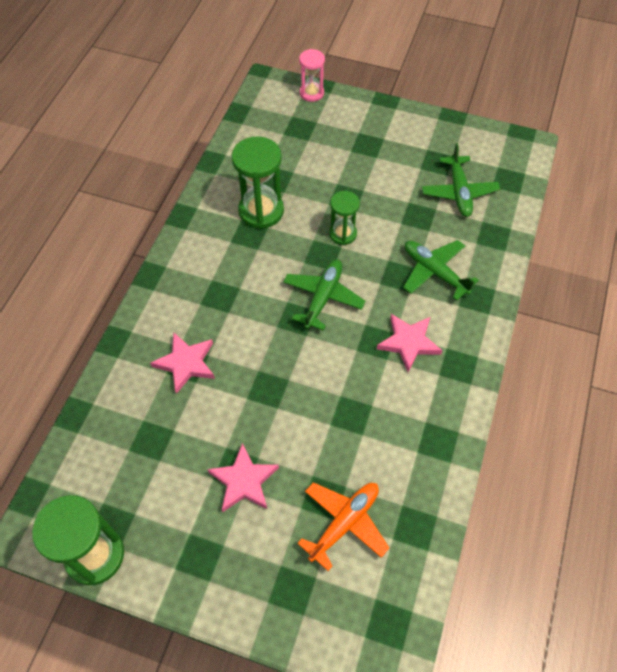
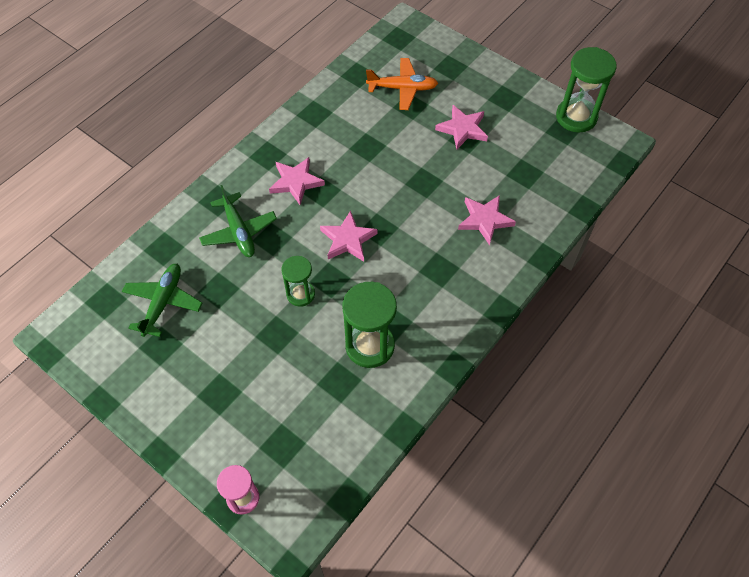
camera: 160 degrees left, 0 degrees up
green plane [283,259,366,331] -> pink star [320,210,378,261]
orange plane [297,482,389,571] -> orange plane turned 150 degrees counterclockwise [366,58,438,110]

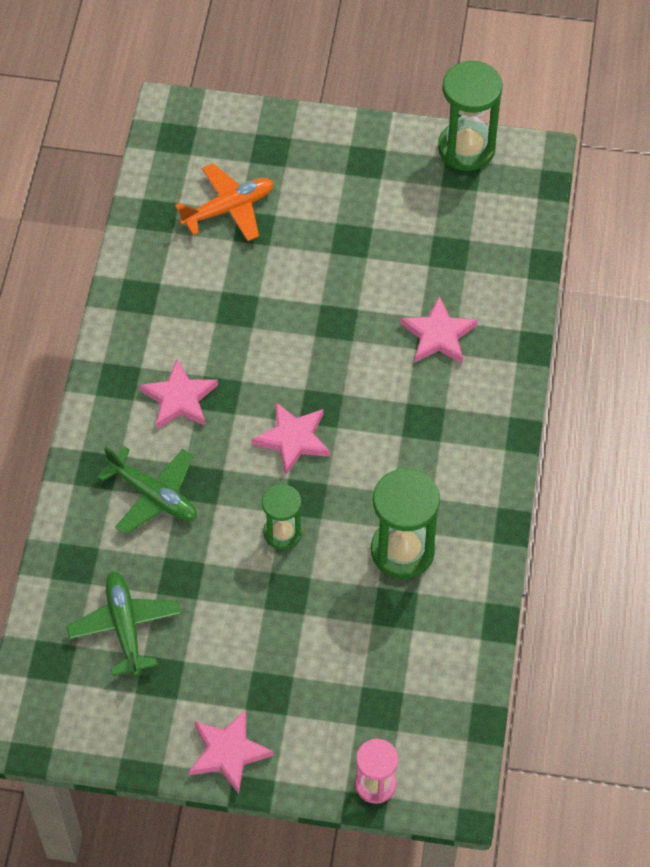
camera: 30 degrees left, 0 degrees up
pink star [435,105,488,150] -> pink star moved to [189,709,274,794]

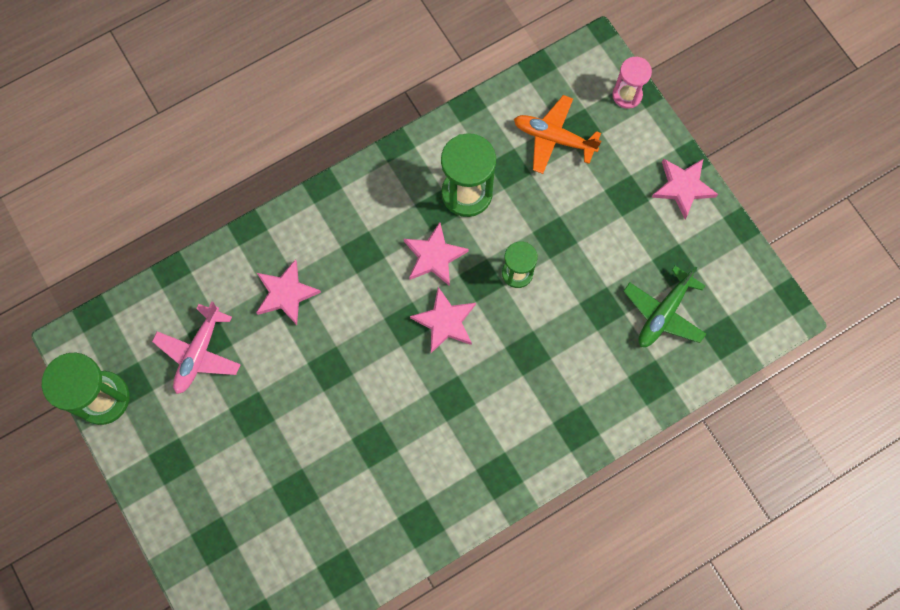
camera: 130 degrees left, 15 degrees up
green plane [97,446,197,535] -> none
pink star [139,359,218,429] -> pink star moved to [404,222,469,286]
orange plane [175,163,274,241] -> orange plane moved to [514,95,601,174]
none -> pink plane [152,302,241,394]

